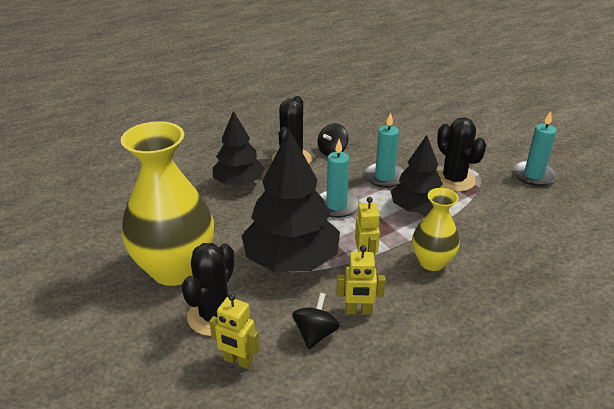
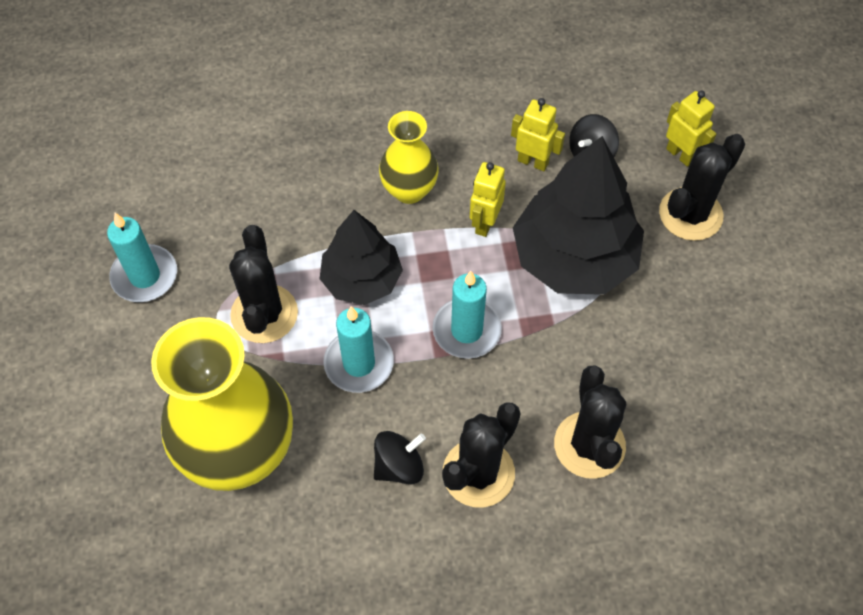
camera: 155 degrees left, 25 degrees up
yellow vase [121,121,214,286] -> yellow vase moved to [151,317,293,491]
black tree [213,111,265,186] -> black cactus [554,365,626,479]

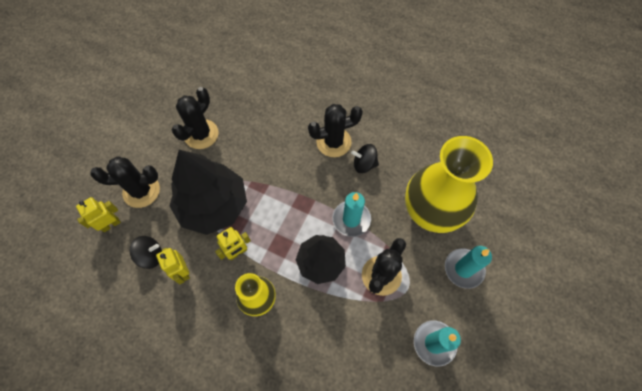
camera: 145 degrees left, 5 degrees up
turquoise candle [432,271,502,359] -> turquoise candle moved to [445,246,492,289]
black cactus [554,365,626,479] -> black cactus moved to [172,87,219,149]
yellow robot [666,91,716,167] -> yellow robot turned 60 degrees clockwise [76,197,121,232]

